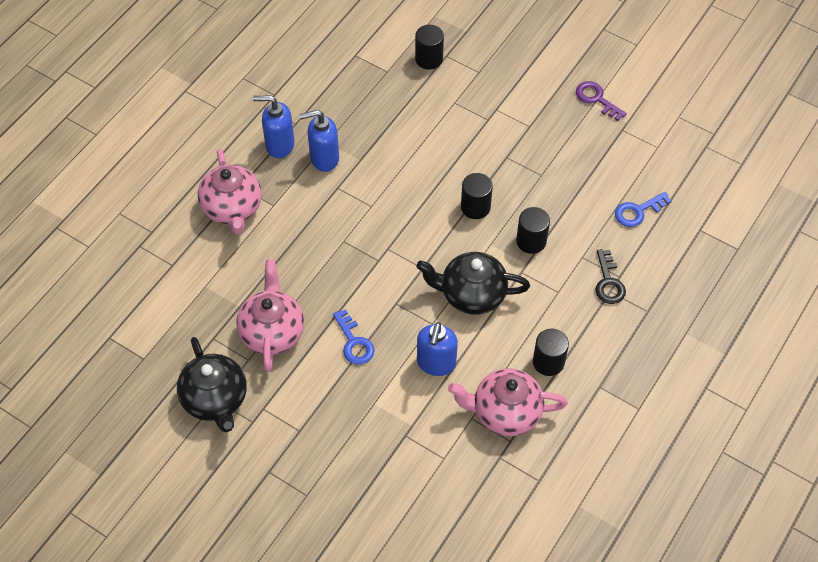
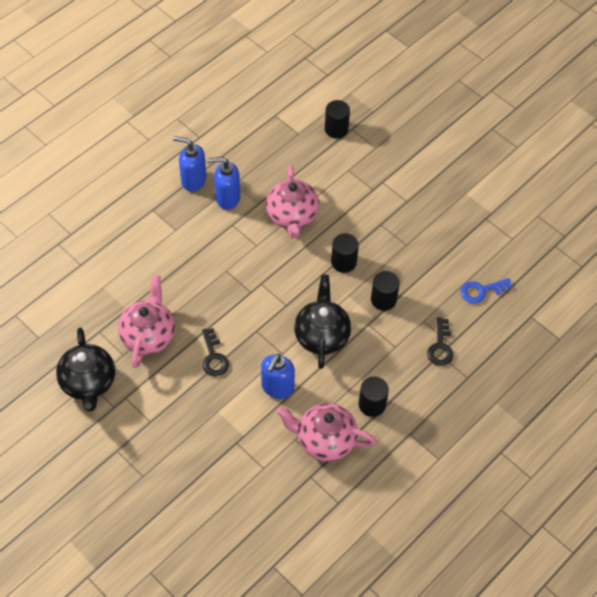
camera: 10 degrees right, 0 degrees up
pink teapot [198,149,262,234] -> pink teapot moved to [266,165,319,238]
blue key [333,309,375,364] -> black key [202,328,229,377]
black teapot [416,252,530,315] -> black teapot turned 75 degrees clockwise [294,274,351,369]
purple key [576,81,627,121] -> none

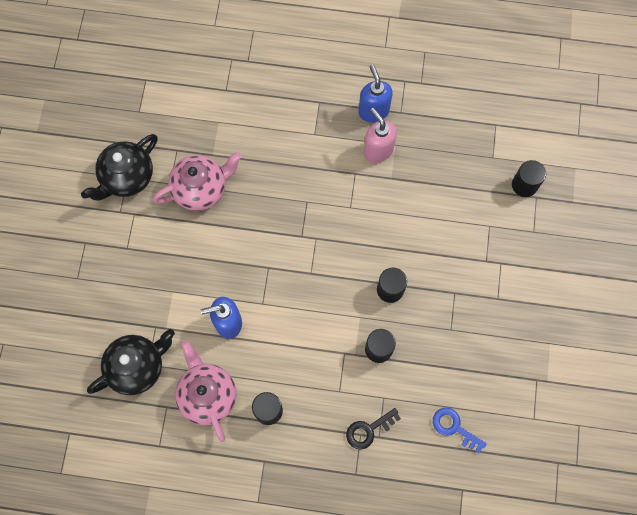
camera: 55 degrees right, 15 degrees up
black key [202,328,229,377] -> none
blue soap dispenser [208,157,240,210] -> pink soap dispenser [364,108,397,163]
pink teapot [266,165,319,238] -> none
black teapot [294,274,351,369] -> black teapot moved to [87,329,175,395]

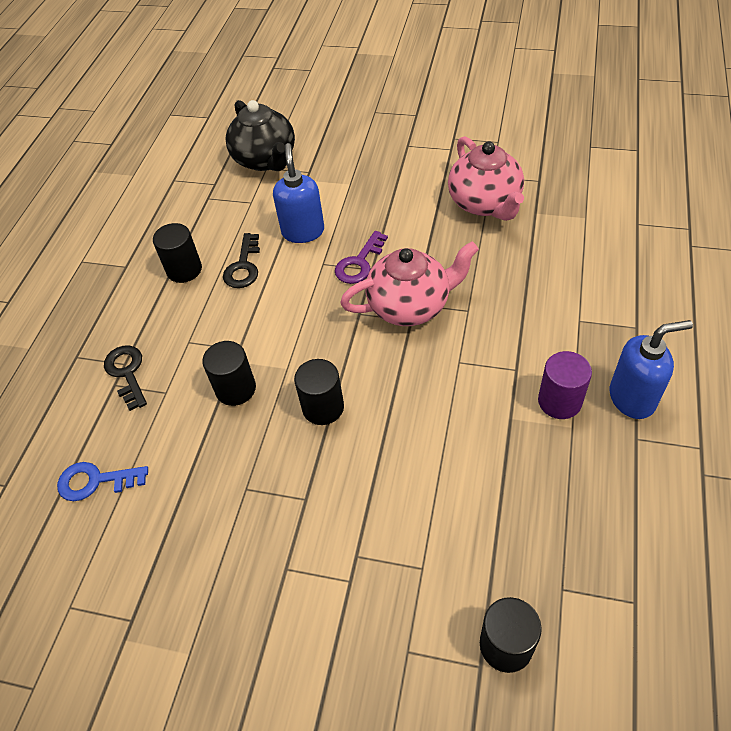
camera: 100 degrees right, 20 degrees down
black teapot [81,134,158,201] -> none
pink teapot [175,341,236,442] -> pink teapot moved to [340,241,479,326]
pink soap dispenser [364,108,397,163] -> purple cylinder [538,351,592,419]
blue key [433,407,487,453] -> blue key turned 135 degrees counterclockwise [57,462,148,501]
none -> black key [223,233,260,288]
none -> purple key [335,231,388,284]

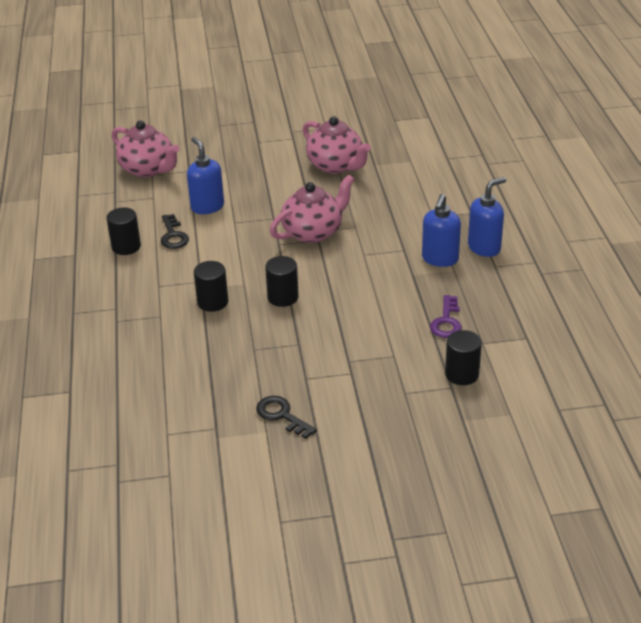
camera: 25 degrees left, 15 degrees down
blue key [57,462,148,501] -> none
black key [104,345,147,411] -> black key moved to [256,396,317,439]
black teapot [226,100,295,171] -> pink teapot [112,120,179,177]
purple key [335,231,388,284] -> purple key moved to [430,295,462,338]
purple cylinder [538,351,592,419] -> blue soap dispenser [422,194,461,267]

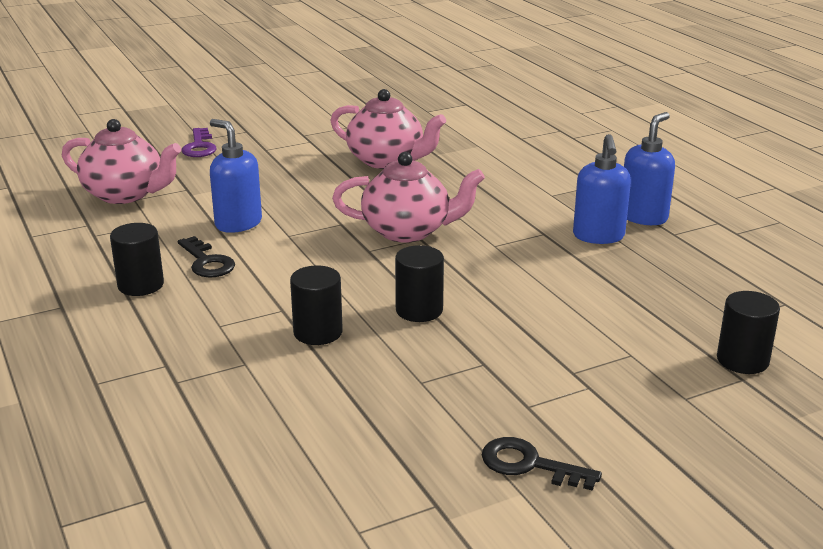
camera: 20 degrees left, 10 degrees down
pink teapot [270,174,354,243] -> pink teapot turned 60 degrees clockwise [332,152,485,243]
purple key [430,295,462,338] -> purple key moved to [181,128,217,157]

